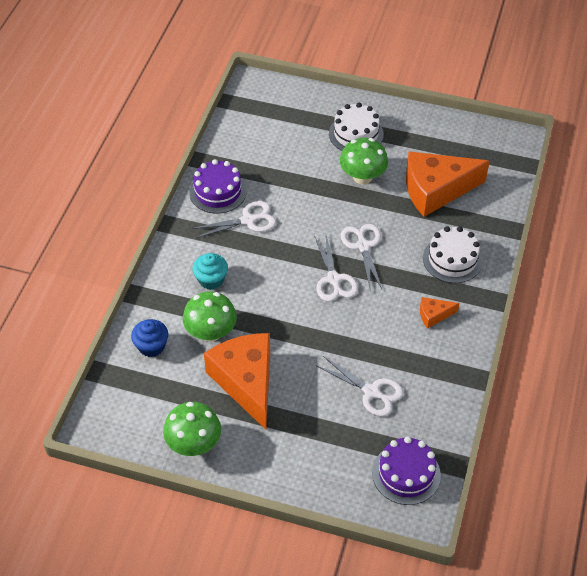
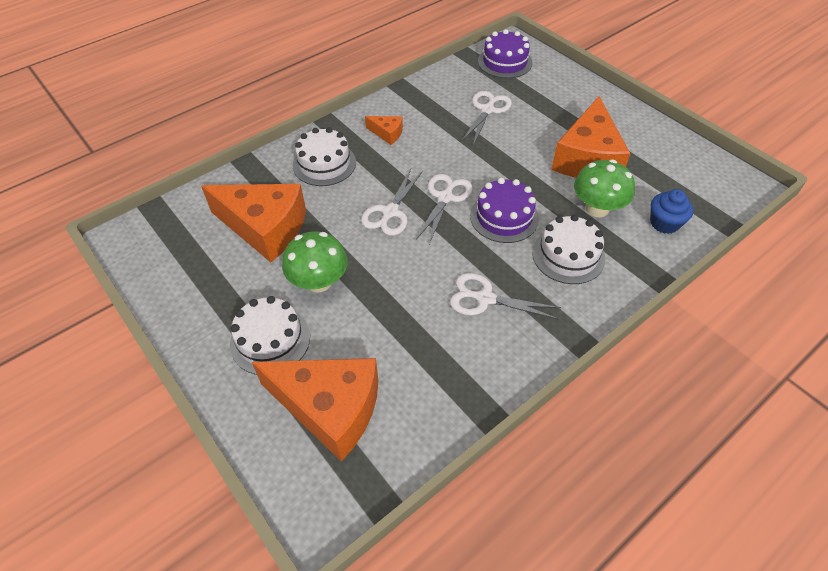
camera: 145 degrees left, 0 degrees up
green mushroom [163,402,221,456] -> none
purple cake [189,159,247,214] -> purple cake moved to [470,178,539,243]
turquoise cupcake [193,253,228,290] -> white cake [532,215,605,284]
white scissors [316,356,403,416] -> white scissors turned 45 degrees clockwise [462,91,512,145]
none -> orange cheese [252,358,378,462]

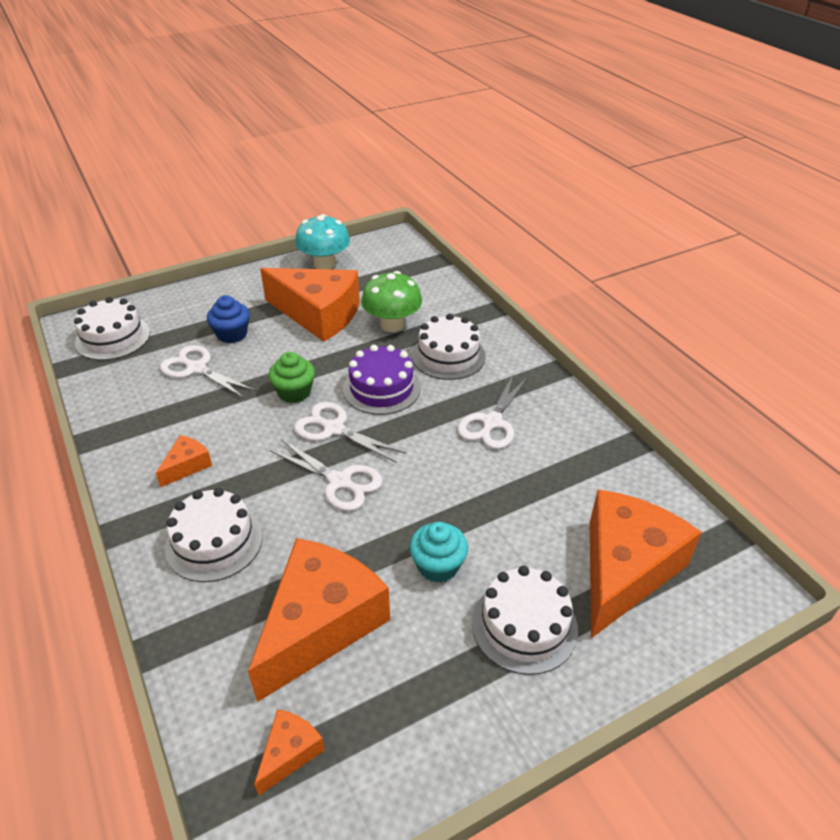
camera: 80 degrees left, 10 degrees down
green mushroom [282,231,348,293] -> turquoise cupcake [409,522,468,583]
purple cake [478,29,532,78] -> white cake [74,297,150,360]
blue cupcake [650,189,693,234] -> blue cupcake moved to [207,295,250,343]
none -> orange cheese [254,709,325,795]
none -> green cupcake [268,352,315,403]
none -> turquoise mushroom [295,214,350,269]

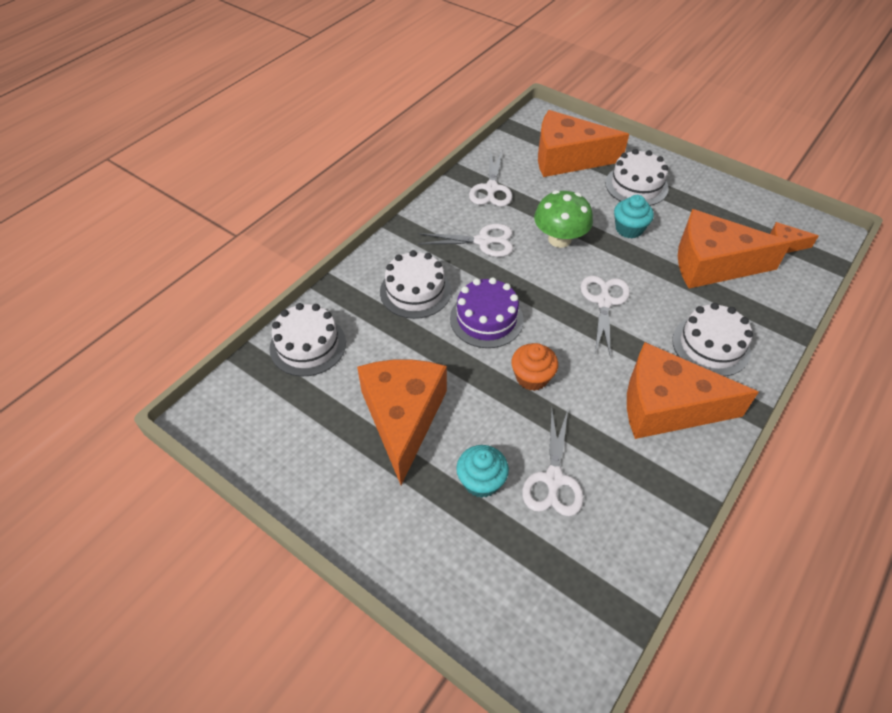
camera: 115 degrees left, 10 degrees up
white cake [74,297,150,360] -> white cake moved to [269,303,346,376]
orange cheese [156,435,212,487] -> orange cheese [627,342,759,439], size x2.29
blue cupcake [207,295,250,343] -> turquoise cupcake [456,445,509,498]
green cupcake [268,352,315,403] -> orange cupcake [511,343,558,391]
white scissors [294,402,406,463] -> white scissors moved to [469,150,512,207]
turquoise mushroom [295,214,350,269] -> none
green mushroom [361,271,422,332] -> green mushroom moved to [534,190,593,248]

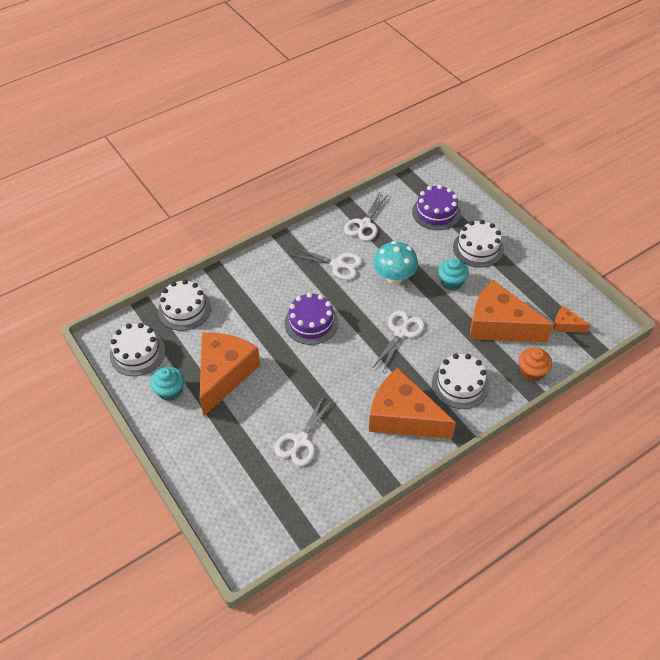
camera: 20 degrees right, 0 degrees up
white cake [380,250,451,319] -> white cake moved to [110,323,165,376]
turquoise cupcake [456,445,509,498] -> turquoise cupcake moved to [150,367,184,401]
orange cupcake [511,343,558,391] -> orange cupcake moved to [519,348,552,382]
green mushroom [534,190,593,248] -> turquoise mushroom [373,241,418,284]
orange cheese [538,110,629,177] -> purple cake [412,185,461,230]

